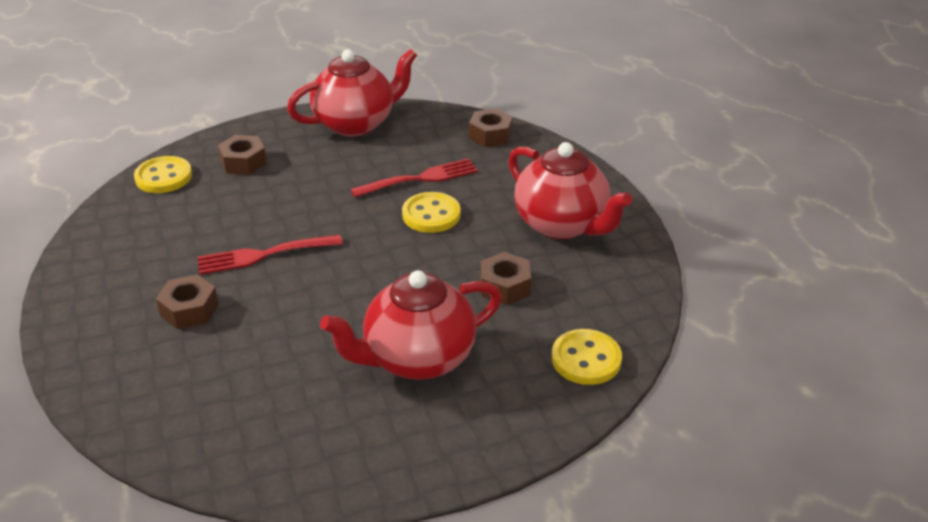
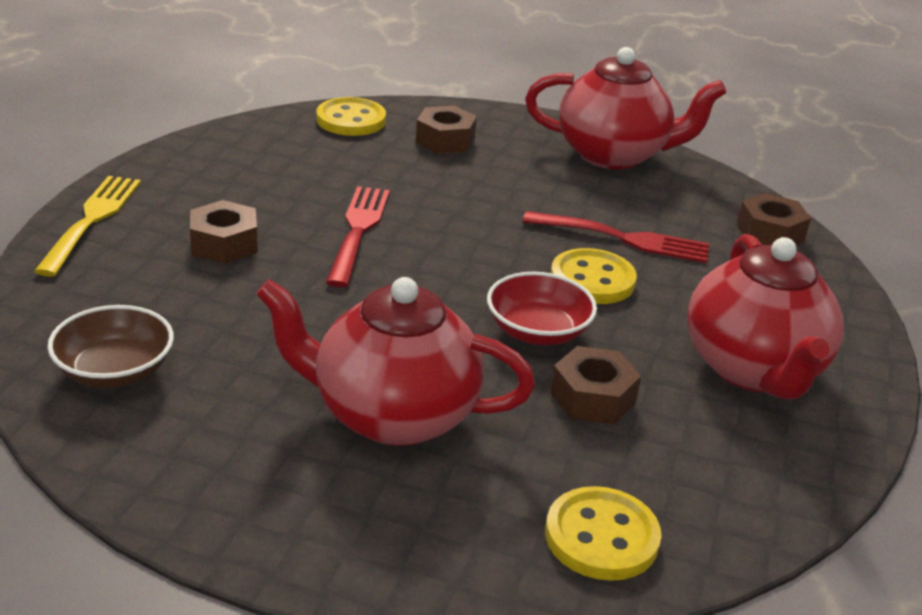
camera: 35 degrees right, 5 degrees down
red fork [197,235,343,275] -> red fork turned 75 degrees clockwise [326,186,390,287]
none -> yellow fork [34,176,141,277]
none -> brown bowl [47,305,174,388]
none -> red bowl [487,272,597,345]

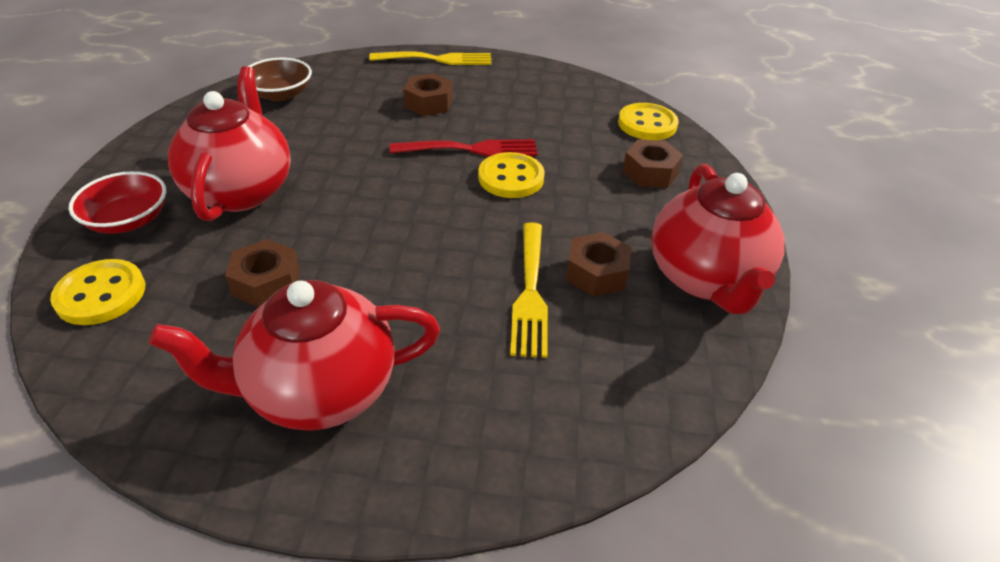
camera: 80 degrees right, 10 degrees up
red bowl [487,272,597,345] -> red bowl moved to [69,171,166,234]
red fork [523,211,710,263] -> yellow fork [510,222,548,358]
yellow button [551,248,637,304] -> yellow button moved to [478,152,545,198]
brown nut [737,193,811,245] -> brown nut moved to [566,232,632,297]

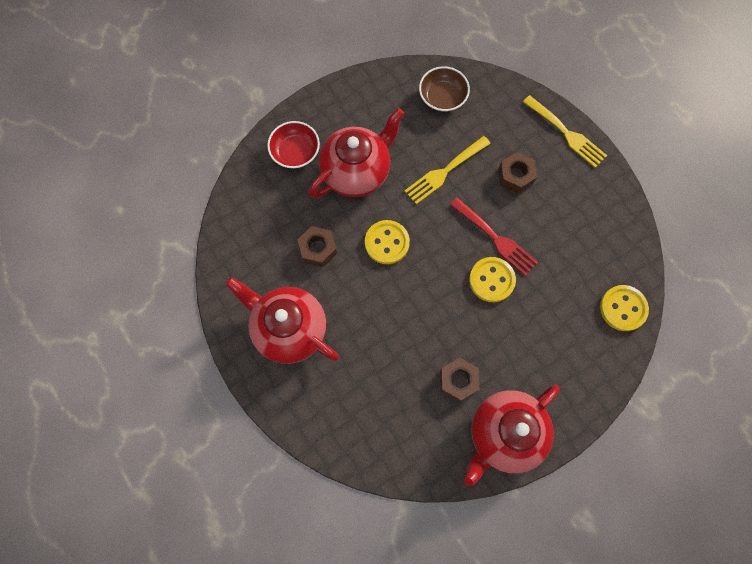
camera: 50 degrees right, 30 degrees up
yellow button [50,259,145,325] -> yellow button moved to [365,220,410,264]
yellow fork [510,222,548,358] -> yellow fork moved to [405,136,491,204]
brown nut [622,139,683,188] -> none

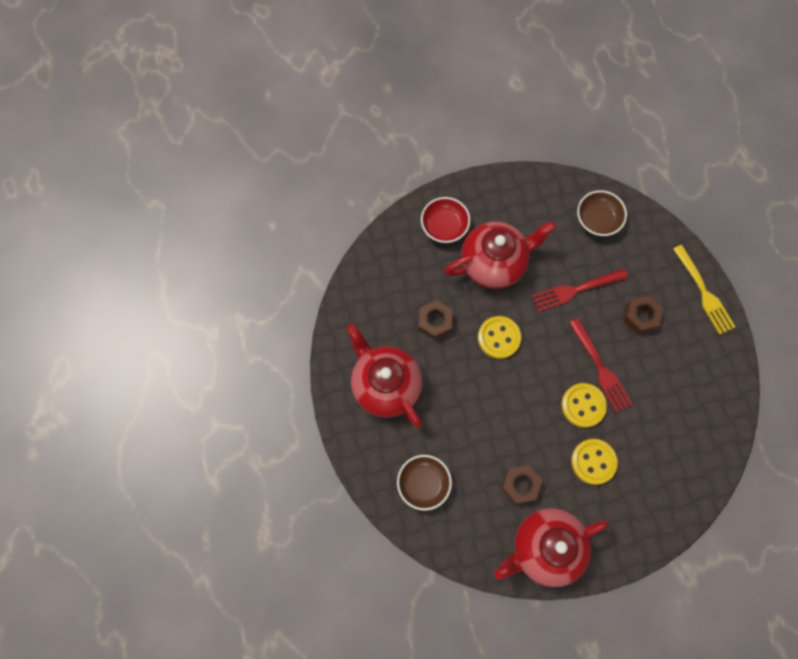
camera: 20 degrees right, 0 degrees up
yellow fork [405,136,491,204] -> red fork [532,269,628,312]
yellow button [600,285,649,331] -> yellow button moved to [571,439,618,485]
none -> brown bowl [397,455,452,511]

